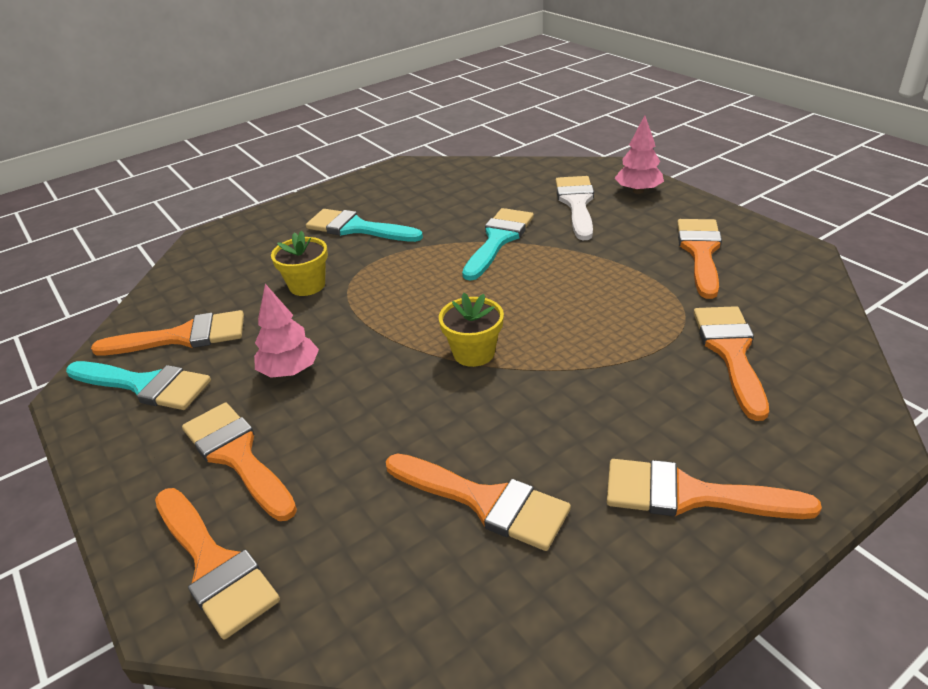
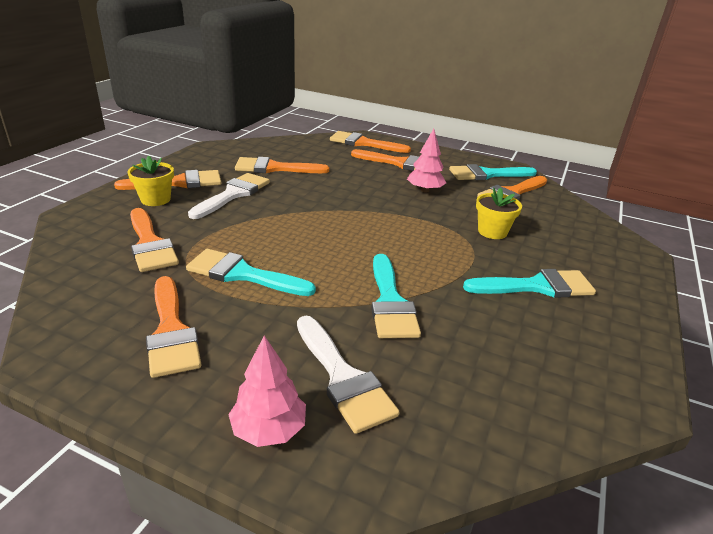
camera: 145 degrees right, 5 degrees down
yellow flower pot [439,293,504,367] -> yellow flower pot moved to [128,156,174,206]
none -> turquoise brush [186,249,316,296]
none -> white brush [188,173,270,219]

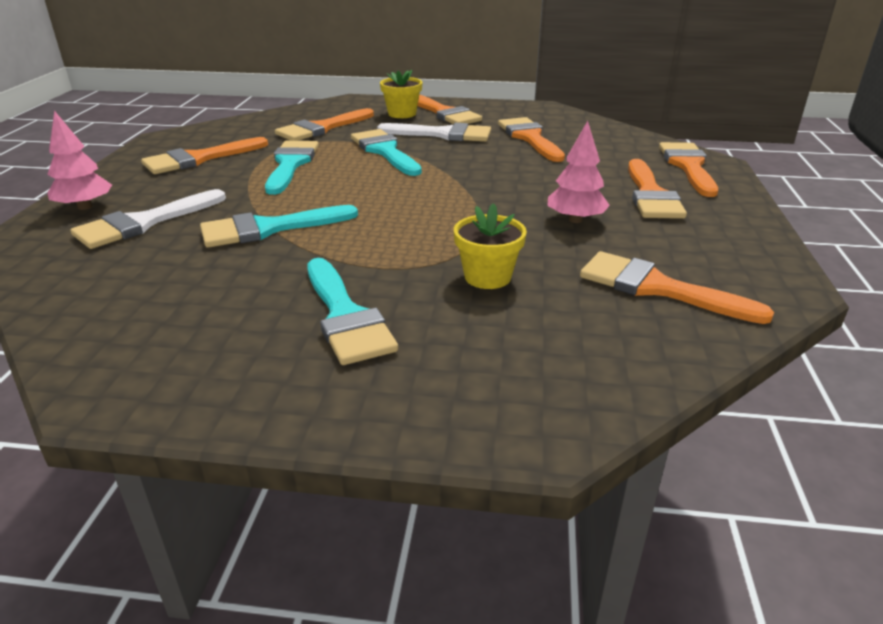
camera: 75 degrees right, 0 degrees up
turquoise brush [449,164,537,180] -> turquoise brush moved to [351,129,422,176]

